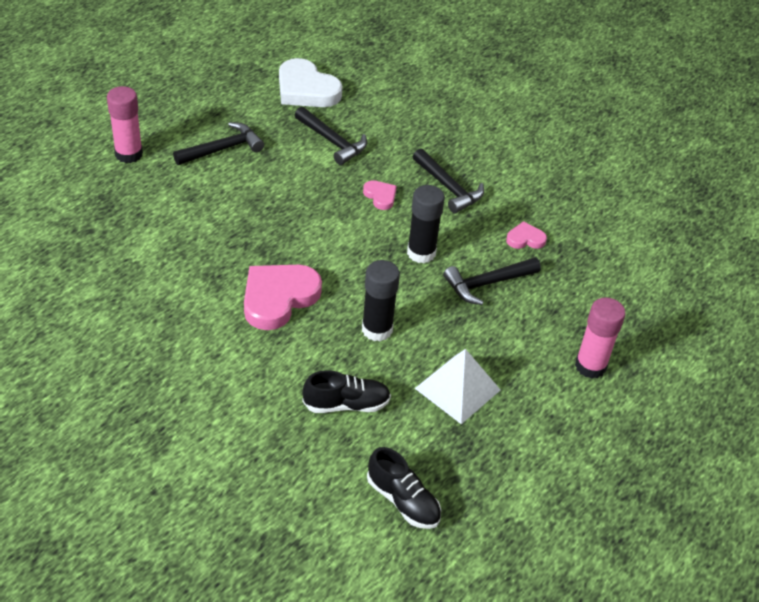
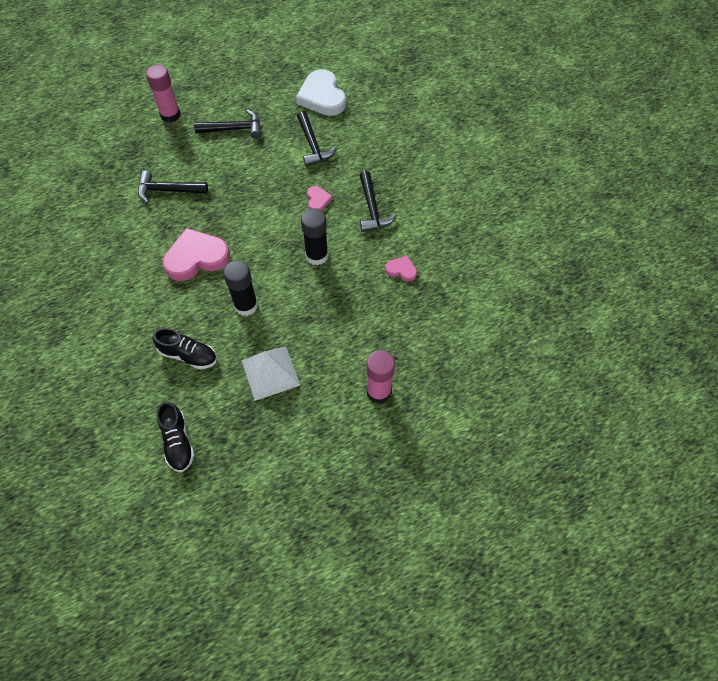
camera: 30 degrees right, 15 degrees up
black hammer [443,257,541,305] -> black hammer moved to [138,171,208,204]

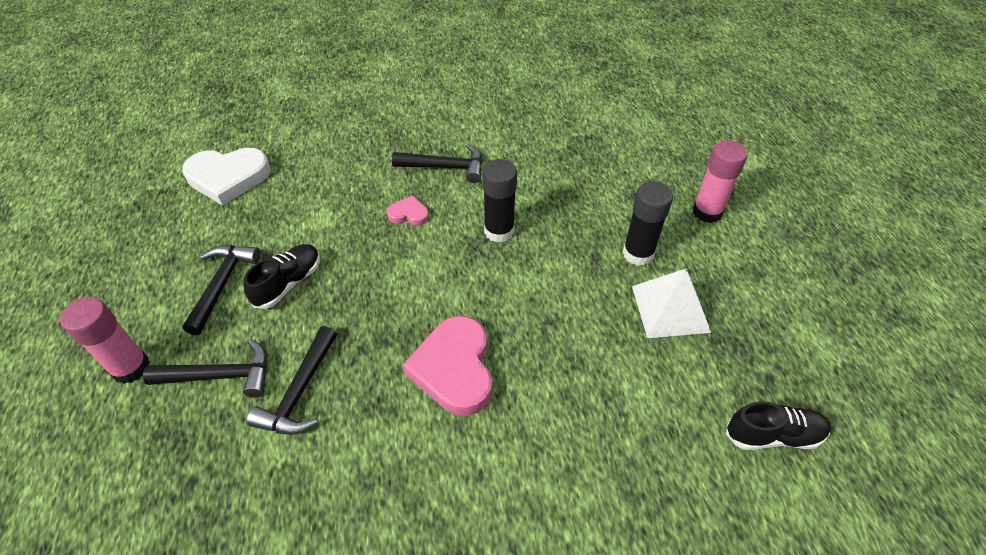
camera: 75 degrees left, 10 degrees down
black shoe [153,328,217,369] -> black shoe moved to [243,244,320,309]
black glue stick [223,260,258,316] -> black glue stick moved to [623,181,673,266]
black hammer [297,111,337,167] -> black hammer moved to [143,339,267,398]
pink heart [385,256,417,282] -> none

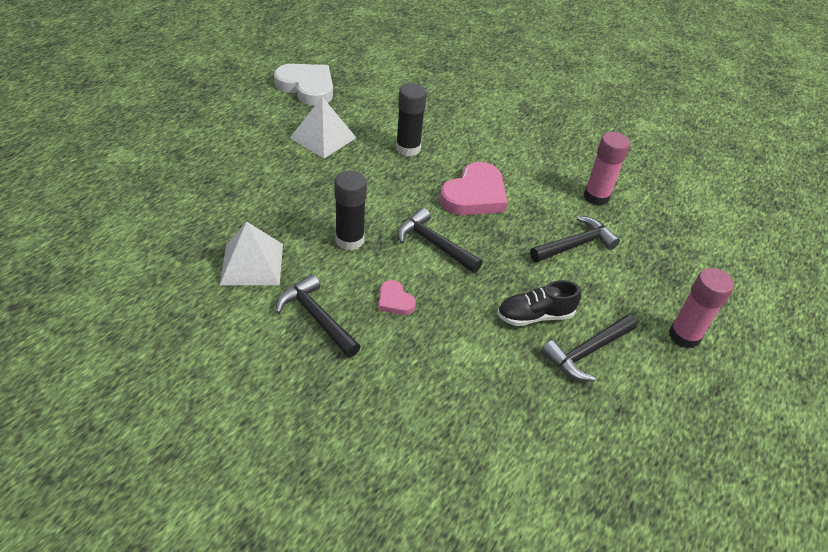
camera: 140 degrees left, 5 degrees down
black hammer [143,339,267,398] -> black hammer moved to [398,208,483,273]
white heart [182,147,271,206] -> white heart moved to [274,64,333,106]
black glue stick [623,181,673,266] -> black glue stick moved to [396,83,427,156]
pink glue stick [692,140,748,223] -> pink glue stick moved to [584,132,630,206]
black shoe [726,401,831,450] -> none
none -> white pyramid [220,221,283,285]

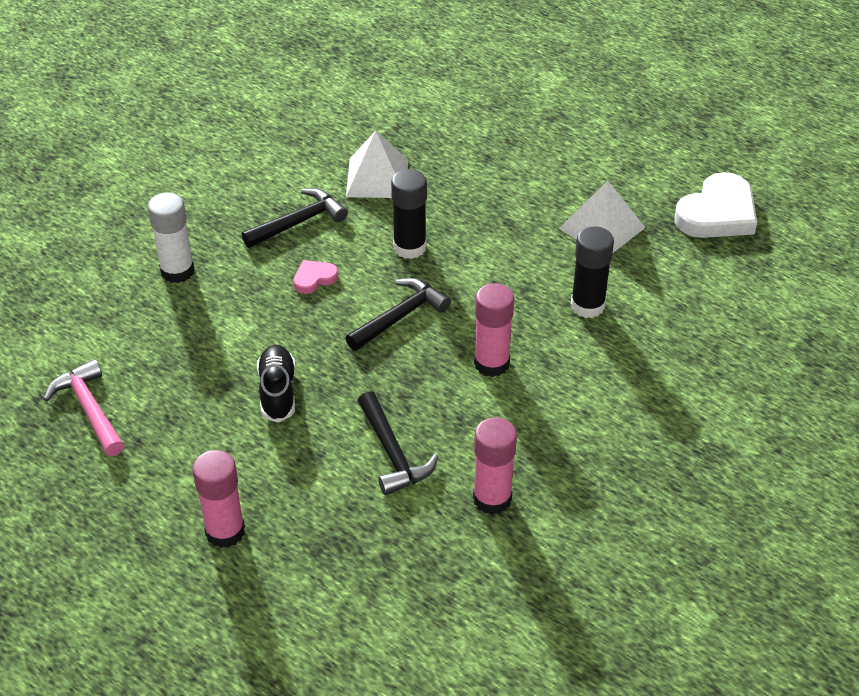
camera: 100 degrees right, 0 degrees up
pink heart [440,162,508,215] -> pink glue stick [474,283,514,377]
black hammer [541,315,637,381] -> none
none -> pink hammer [44,359,124,456]
none -> white glue stick [148,192,194,283]

